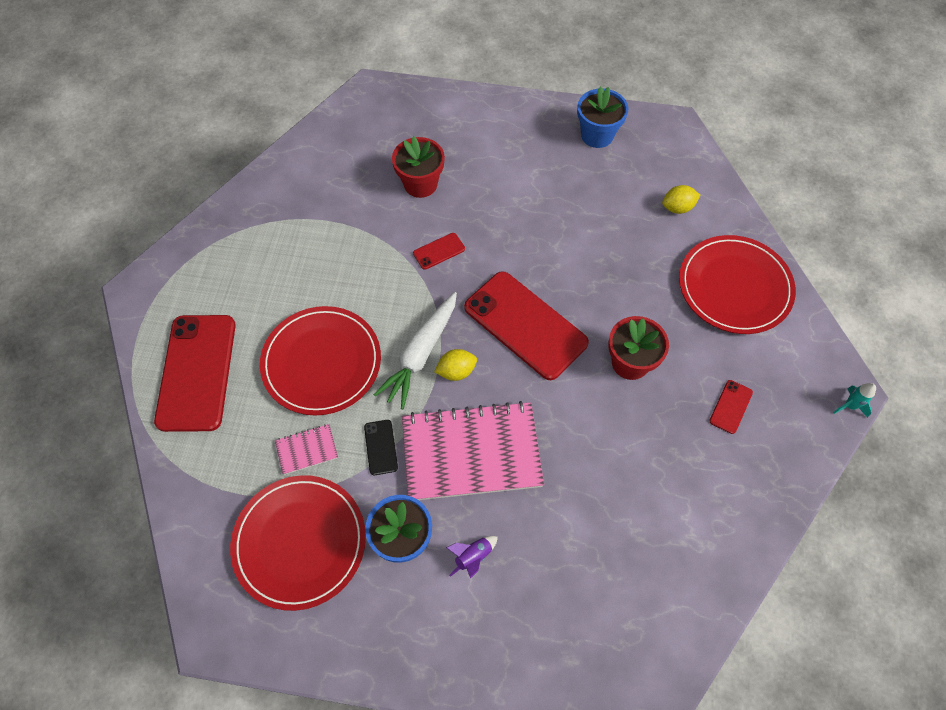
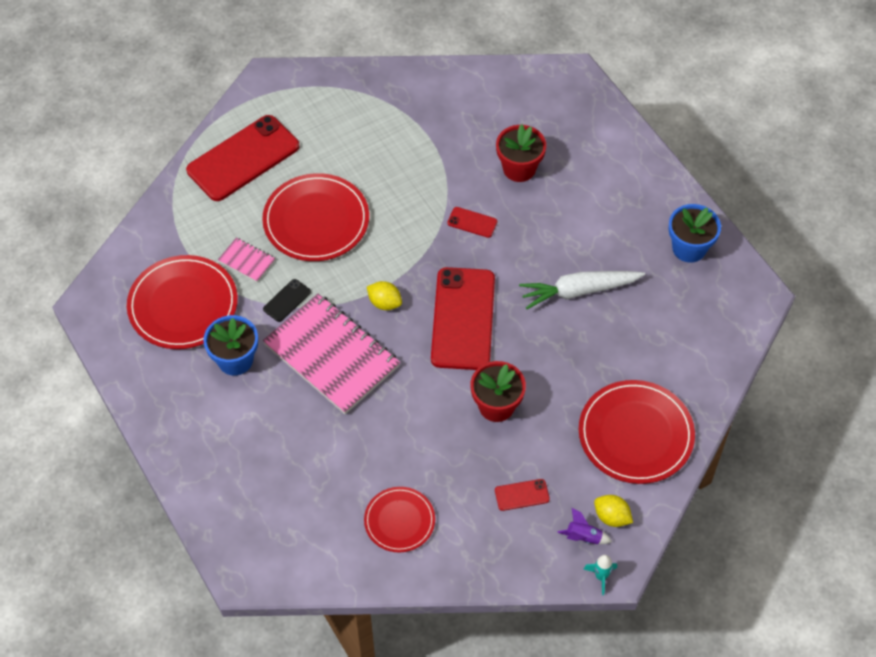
camera: 50 degrees right, 5 degrees down
white carrot [374,292,457,409] -> white carrot moved to [519,271,645,309]
purple rocket [446,536,498,579] -> purple rocket moved to [557,508,612,544]
yellow lemon [662,185,700,214] -> yellow lemon moved to [594,495,633,527]
none -> red plate [364,487,435,552]

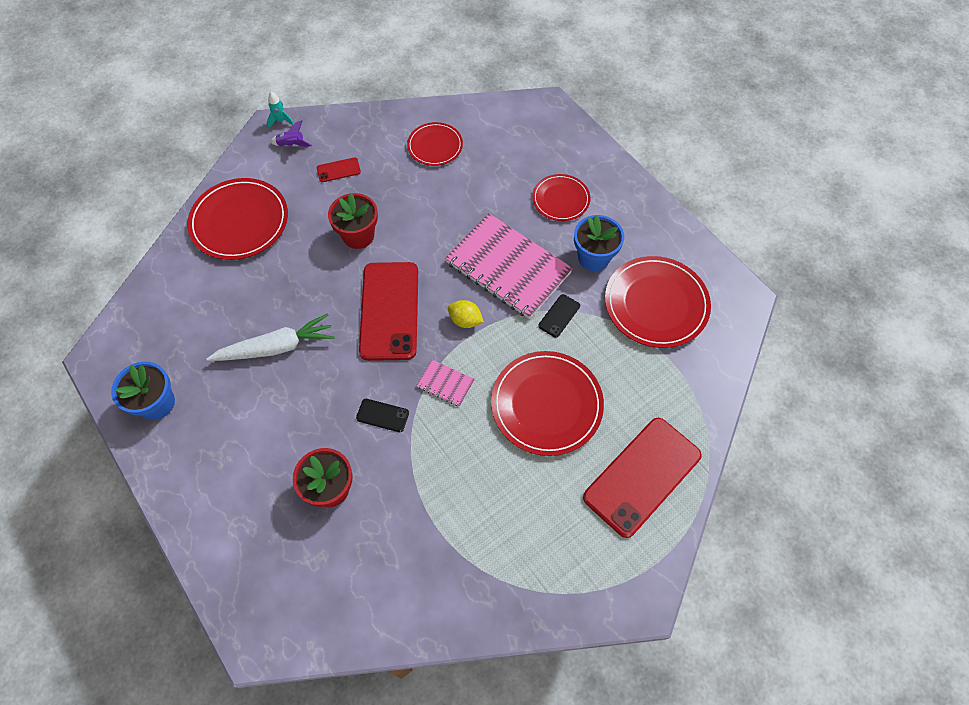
camera: 175 degrees right, 5 degrees up
pink notebook [218,238,275,282] -> pink notebook moved to [416,360,475,407]
red phone [447,207,497,238] -> black phone [356,399,409,432]
yellow lemon [594,495,633,527] -> none
none -> red plate [532,174,590,221]

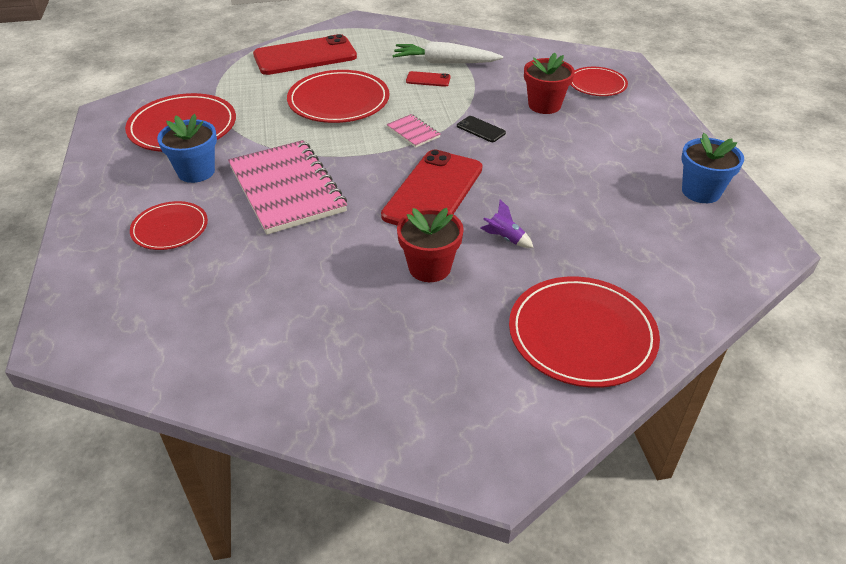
camera: 155 degrees left, 20 degrees down
white carrot [206,313,334,361] -> white carrot moved to [392,41,503,63]
turquoise rocket [267,92,294,128] -> none
purple rocket [270,120,312,147] -> purple rocket moved to [480,199,534,248]
red phone [317,157,361,182] -> red phone moved to [406,71,451,87]
red plate [407,122,463,166] -> red plate moved to [570,67,628,96]
yellow lemon [448,300,484,328] -> none
black phone [538,294,580,338] -> none

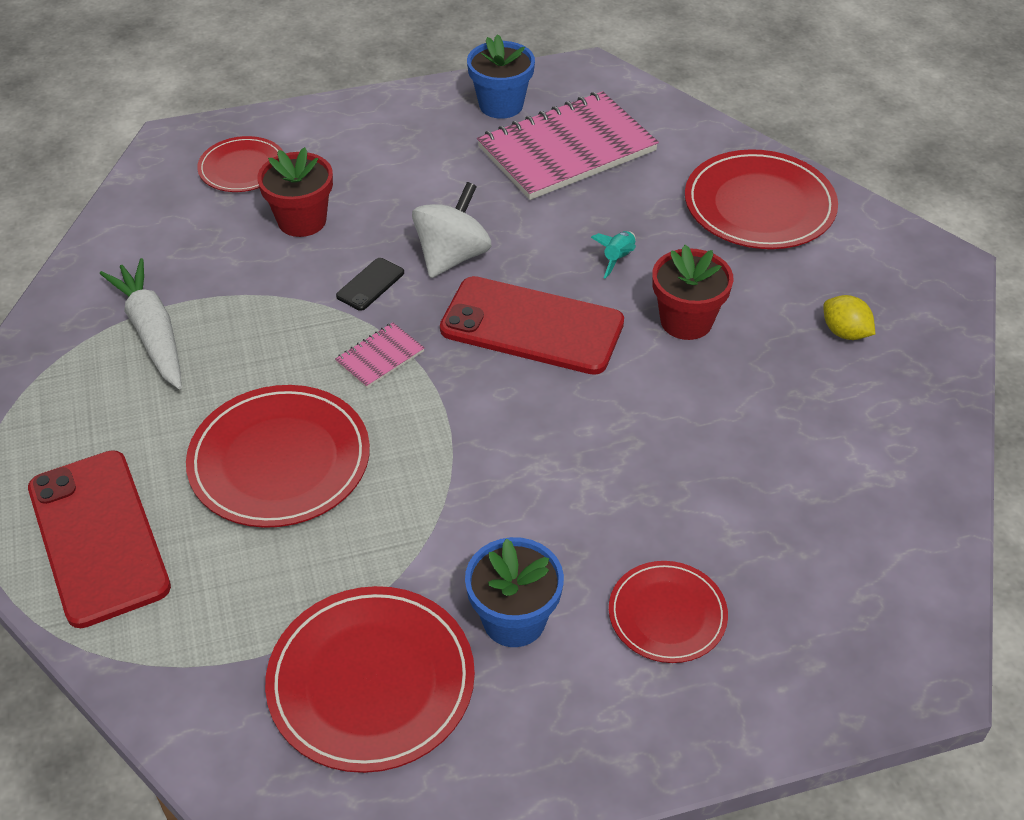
camera: 95 degrees left, 5 degrees up
pink notebook [228,140,347,235] -> pink notebook moved to [477,91,659,200]
white carrot [392,41,503,63] -> white carrot turned 150 degrees clockwise [100,258,182,389]
red phone [406,71,451,87] -> none
purple rocket [480,199,534,248] -> turquoise rocket [591,231,636,279]
none -> white spinning top [412,182,492,278]
none -> yellow lemon [823,295,875,340]

